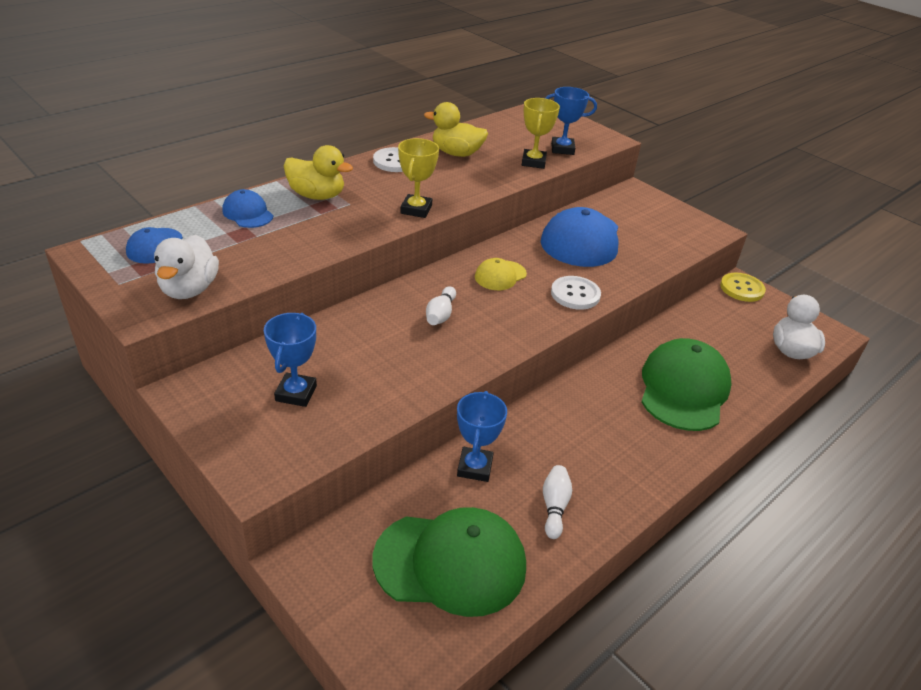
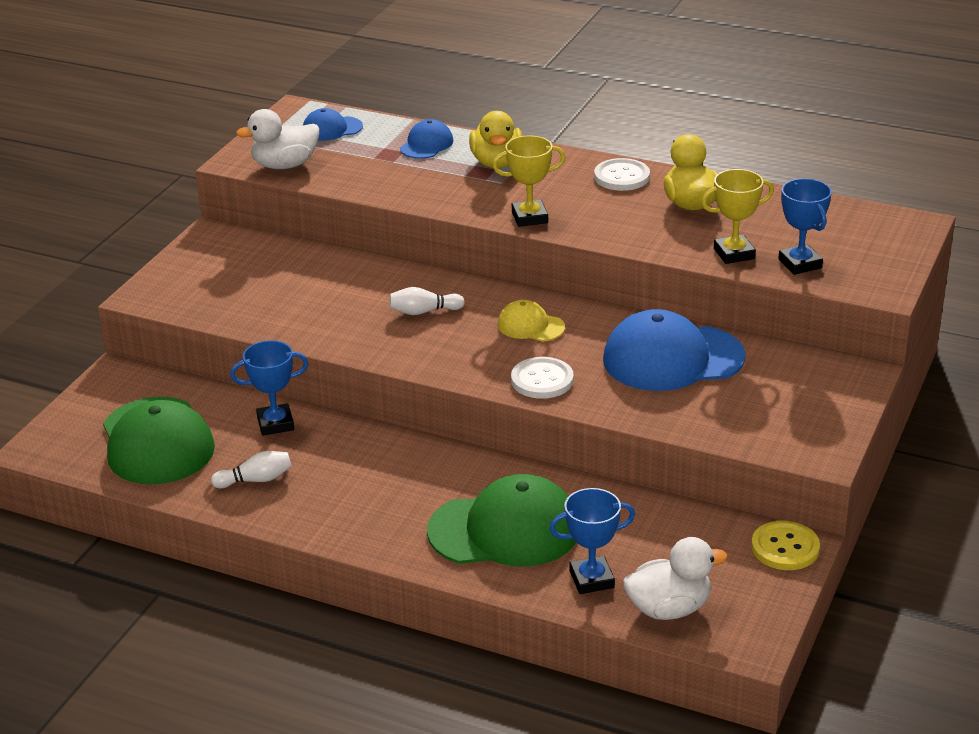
camera: 70 degrees right, 5 degrees down
blue trophy [264,313,317,407] -> blue trophy moved to [549,488,635,594]

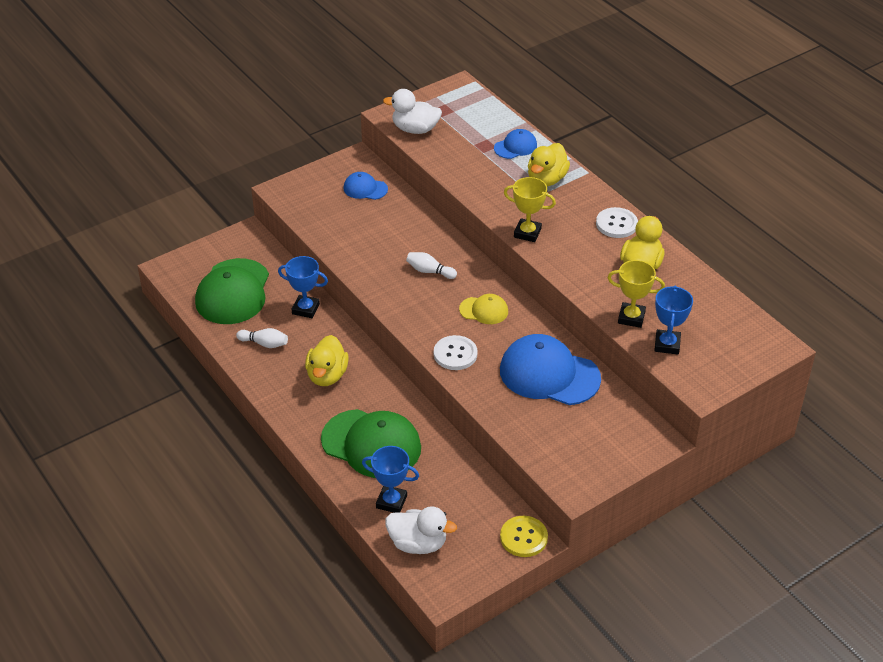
camera: 30 degrees right, 10 degrees up
blue cap [303,108,363,141] -> blue cap moved to [344,172,388,200]
yellow cap [498,300,565,342] -> yellow cap turned 135 degrees clockwise [459,294,508,324]
none -> yellow duck [305,335,349,386]

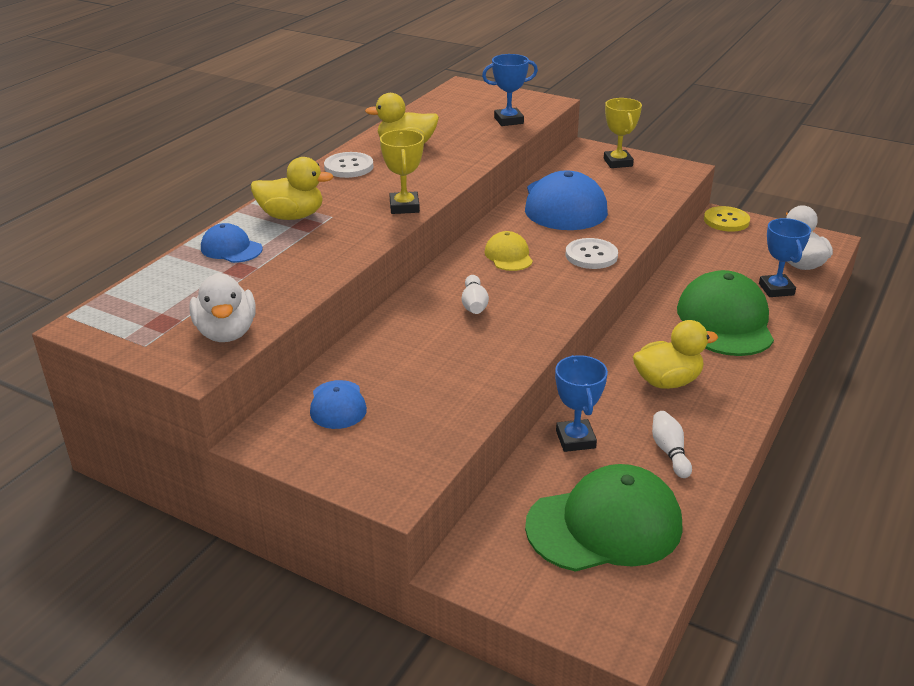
camera: 115 degrees left, 10 degrees down
yellow trophy [608,260,665,328] -> yellow trophy moved to [604,98,642,168]

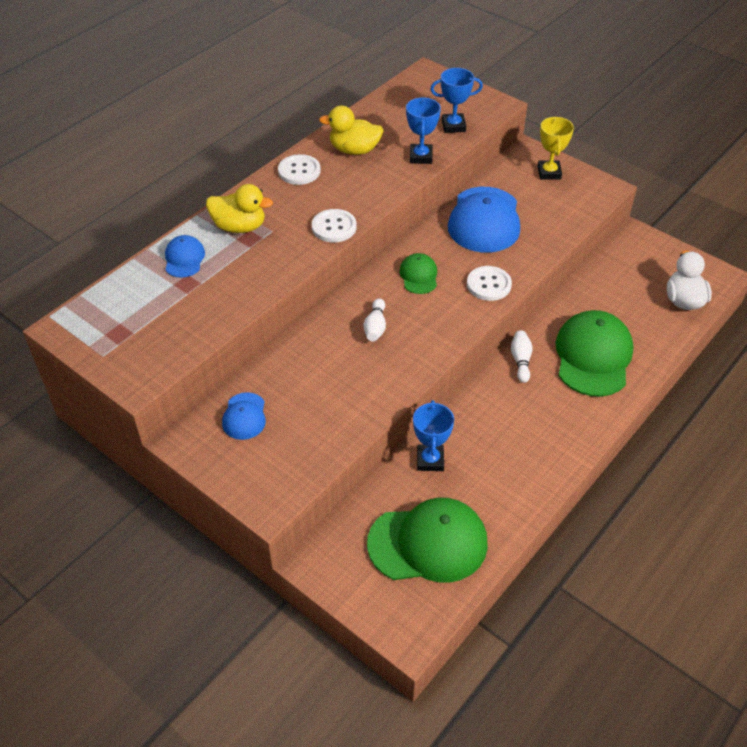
camera: 10 degrees right, 15 degrees up
white duck [190,273,256,342] -> none
blue cap [201,223,263,263] -> blue cap turned 45 degrees clockwise [165,235,205,278]
yellow trophy [380,130,424,214] -> white button [312,209,357,243]
yellow cap [484,231,533,271] -> green cap [399,253,437,294]
yellow duck [633,320,718,389] -> none
white bowling pin [652,411,692,478] -> white bowling pin moved to [511,331,532,383]
yellow button [704,206,750,232] -> none
blue trophy [759,218,811,297] -> blue trophy moved to [406,97,441,164]

